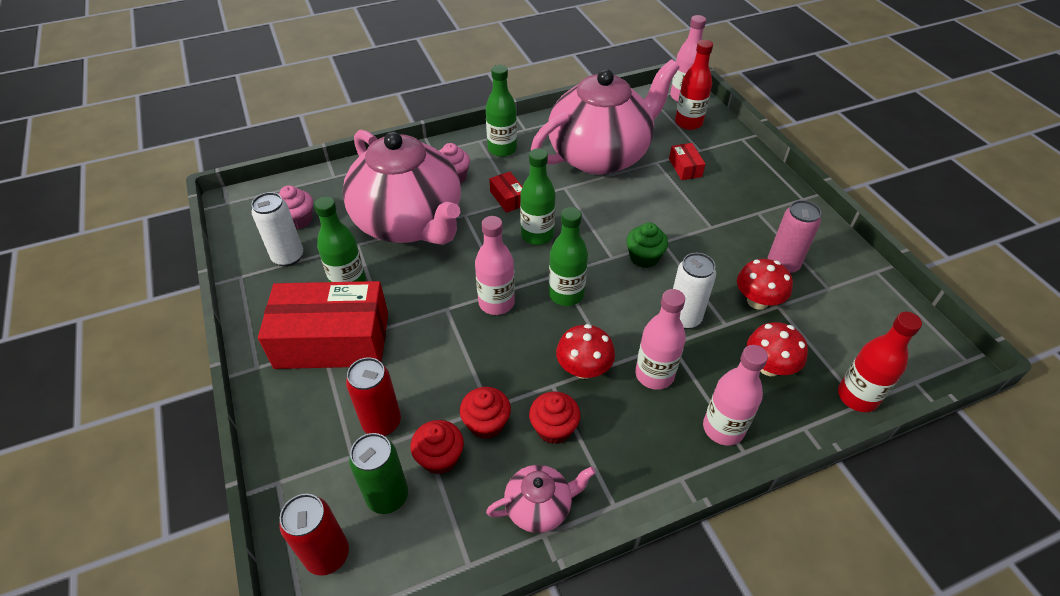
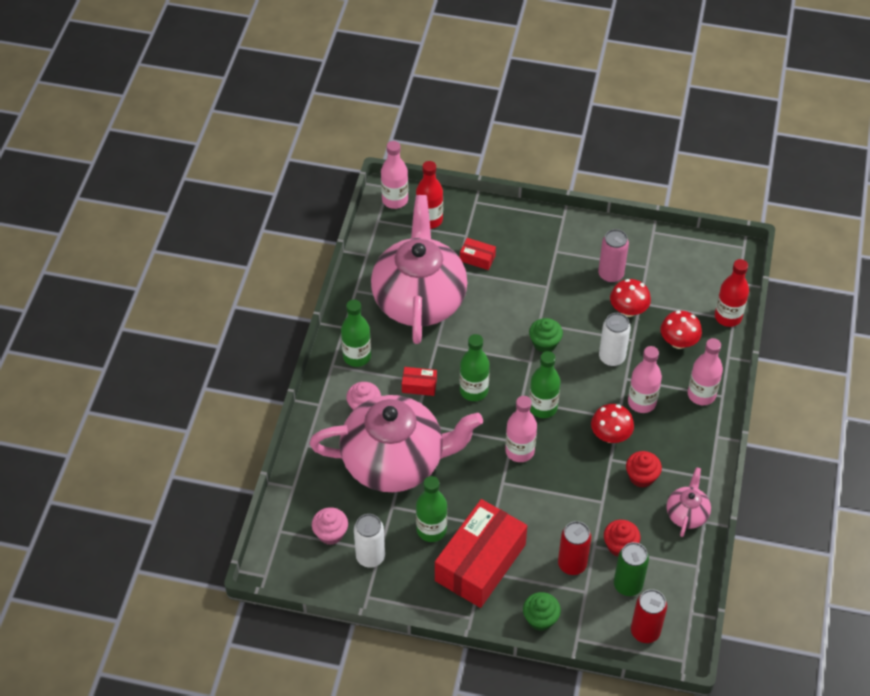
camera: 55 degrees left, 5 degrees up
red cupcake [460,387,511,439] -> none
none -> green cupcake [523,592,561,631]

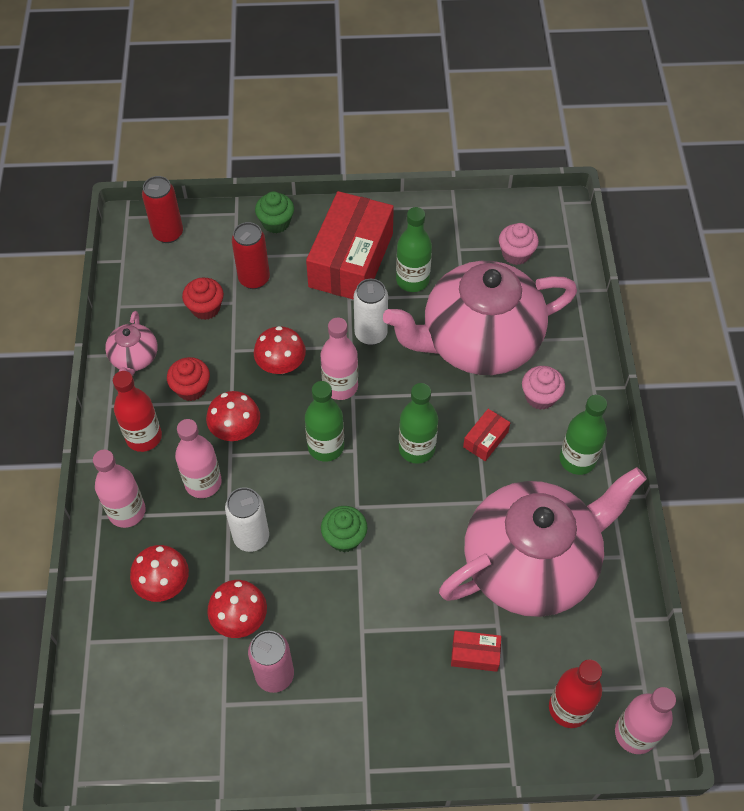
camera: 165 degrees right, 5 degrees up
white can [354,514,385,568] -> white can moved to [354,279,388,345]
pink teapot [371,195,467,344] -> pink teapot turned 105 degrees counterclockwise [439,467,647,617]
red box [402,367,437,396] -> red box turned 45 degrees counterclockwise [463,409,510,461]
green can [614,542,649,596] -> none
red bottle [715,259,749,327] -> red bottle moved to [113,371,162,452]
none -> red mushroom [254,326,306,374]

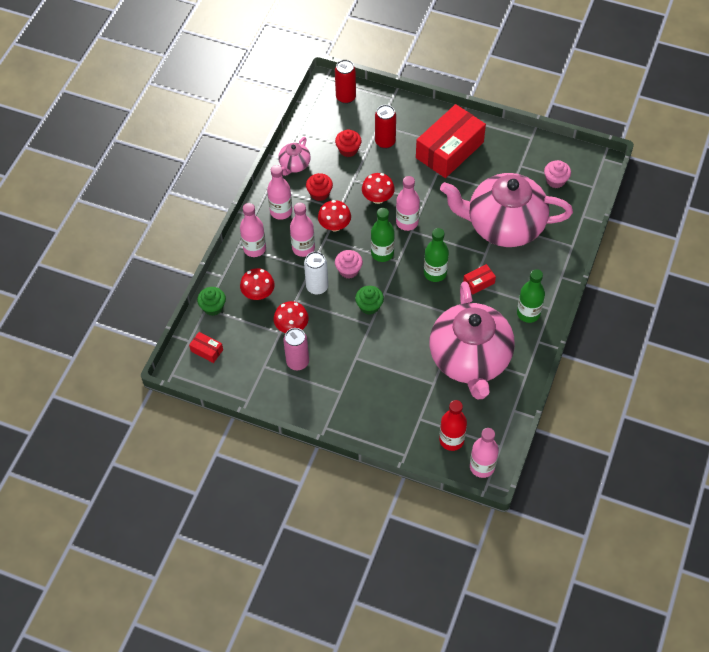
camera: 25 degrees right, 0 degrees up
red bottle [113,371,162,452] -> pink bottle [267,165,292,220]
green cupcake [255,191,294,233] -> green cupcake moved to [197,287,226,316]
white can [354,279,388,345] -> none
green bottle [396,207,432,292] -> none
pink teapot [439,467,647,617] -> pink teapot turned 90 degrees clockwise [429,281,515,400]
red box [451,630,501,672] -> red box moved to [189,332,223,363]
pink cupcake [522,366,565,410] -> pink cupcake moved to [335,250,363,278]

